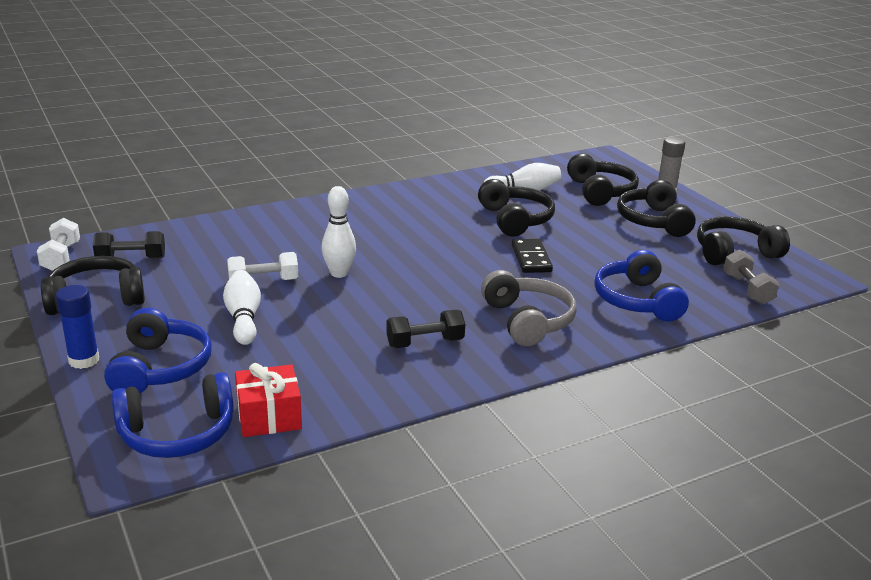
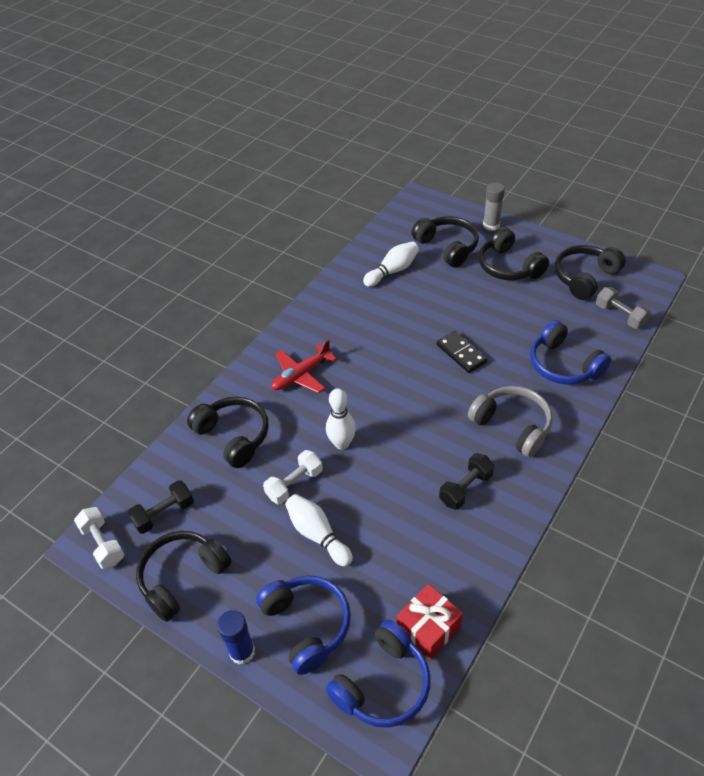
camera: 25 degrees left, 20 degrees up
black headphones [478,179,555,237] -> black headphones moved to [187,397,269,468]
none -> red plane [271,339,337,393]

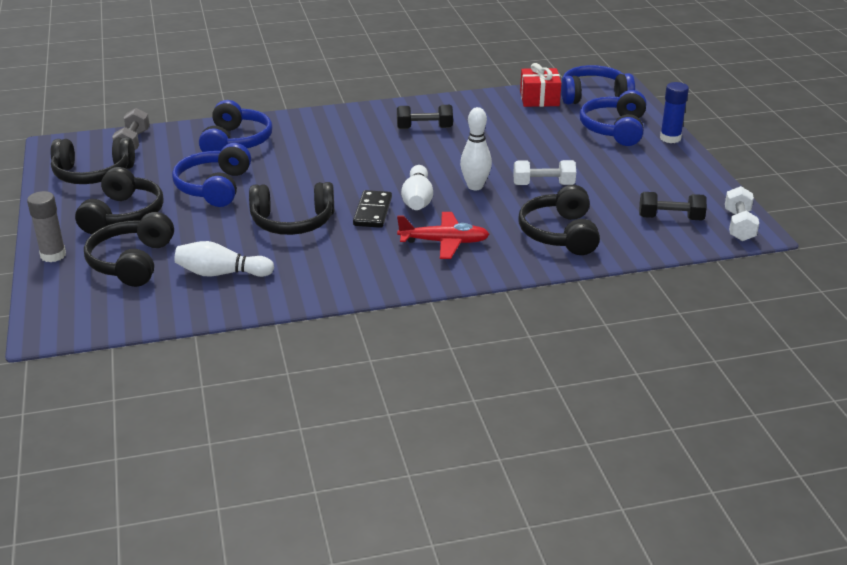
camera: 140 degrees left, 15 degrees down
black headphones [136,531,232,622] -> black headphones moved to [249,182,334,235]
white bowling pin [285,494,353,567] -> white bowling pin moved to [401,165,433,210]
black domino [437,331,488,373] -> black domino moved to [353,190,392,228]
grey headphones [468,386,553,457] -> none
none -> blue headphones [172,143,251,207]

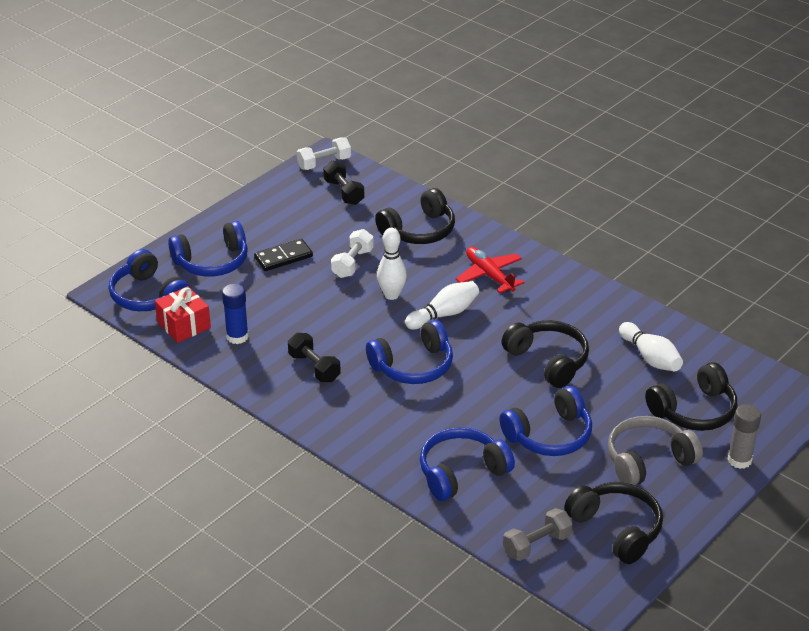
camera: 125 degrees left, 5 degrees up
black headphones [75,167,164,234] -> grey headphones [608,416,703,486]
black domino [353,190,392,228] -> black domino moved to [254,239,313,271]
white dumbbell [513,160,576,185] -> white dumbbell turned 60 degrees clockwise [331,229,374,278]
blue glue stick [660,82,689,143] -> blue glue stick moved to [222,283,249,344]
none -> blue headphones [366,320,453,384]

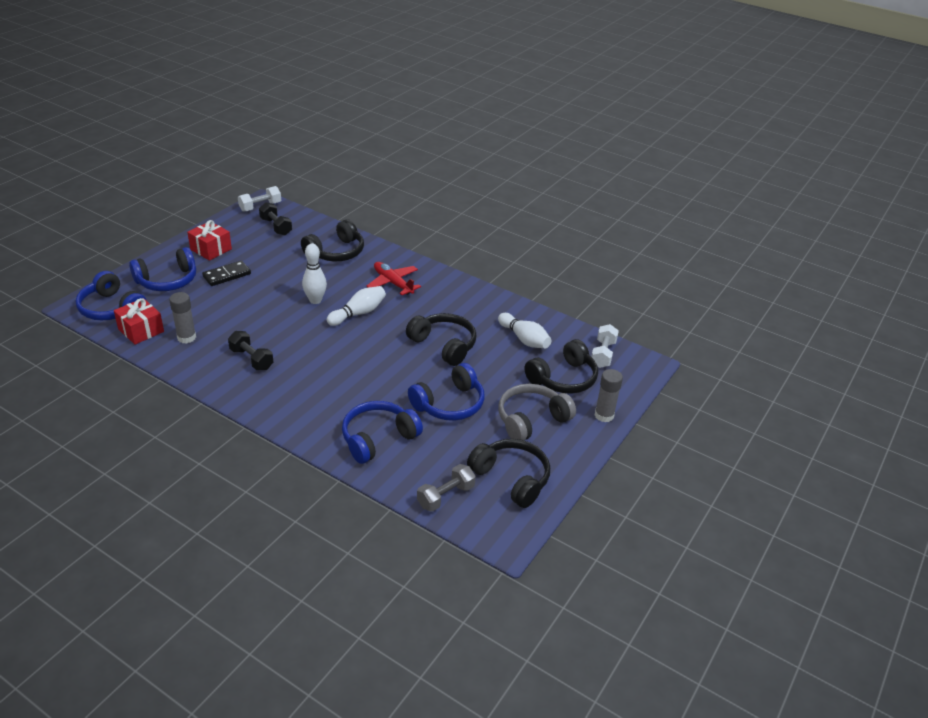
camera: 10 degrees left, 0 degrees up
blue glue stick [222,283,249,344] -> grey glue stick [169,292,196,344]
white dumbbell [331,229,374,278] -> white dumbbell moved to [591,324,619,368]
blue headphones [366,320,453,384] -> none
none -> red gift [187,220,232,261]

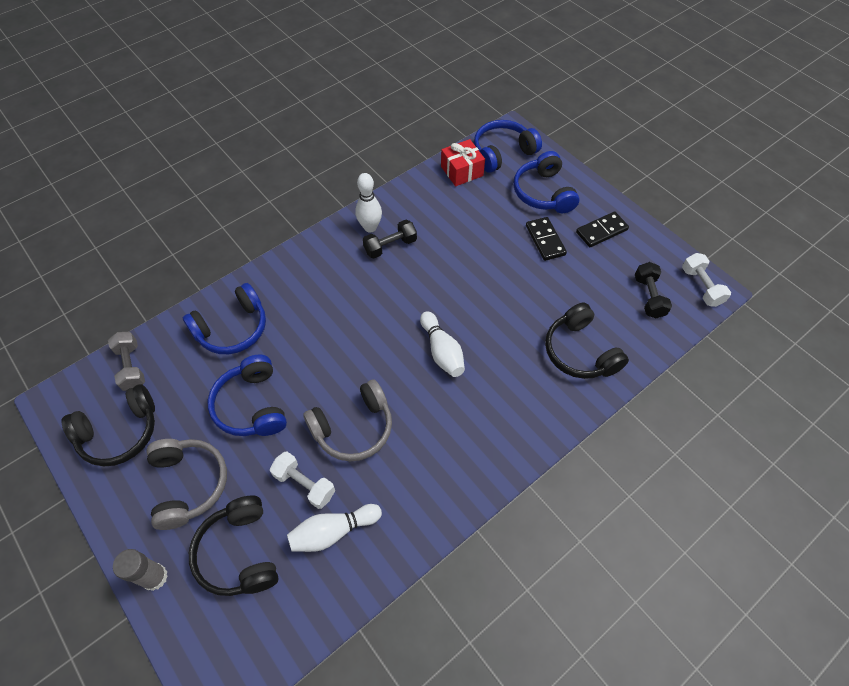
camera: 110 degrees right, 20 degrees up
grey glue stick [169,292,196,344] -> none
red gift [187,220,232,261] -> black domino [576,212,629,247]
black dumbbell [259,202,292,235] -> black dumbbell turned 75 degrees counterclockwise [635,262,672,318]
white bowling pin [302,244,327,304] -> white bowling pin moved to [355,173,382,232]
blue headphones [342,401,423,464] -> blue headphones turned 75 degrees clockwise [183,283,266,354]
red plane [366,262,421,295] -> none
black headphones [406,313,477,366] -> grey headphones [303,379,392,461]
white dumbbell [591,324,619,368] -> white dumbbell moved to [270,452,335,509]

